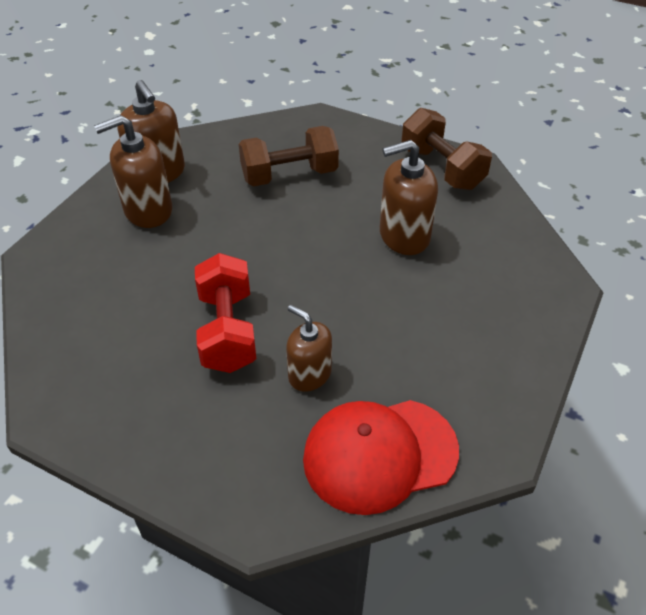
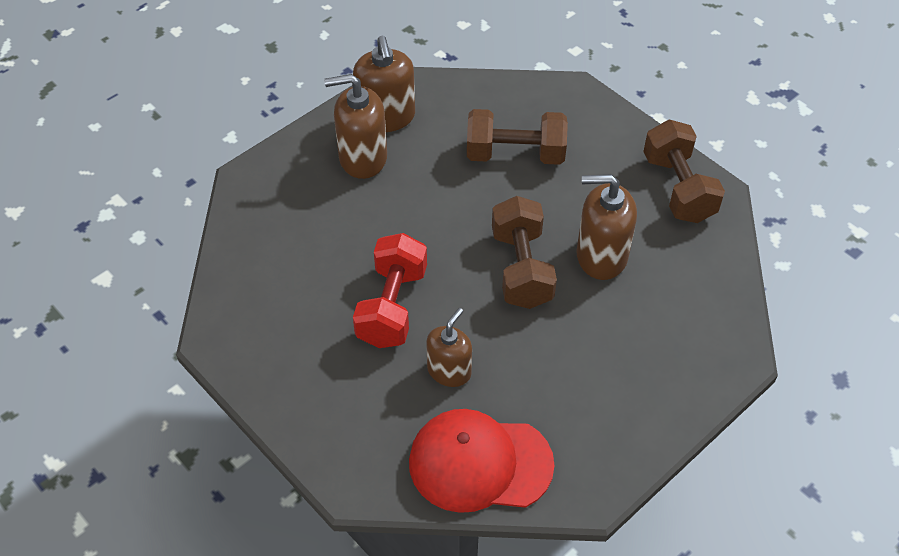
camera: 20 degrees right, 5 degrees up
brown soap dispenser [286,305,332,392] -> brown soap dispenser turned 60 degrees clockwise [426,308,472,387]
none -> brown dumbbell [492,196,557,309]

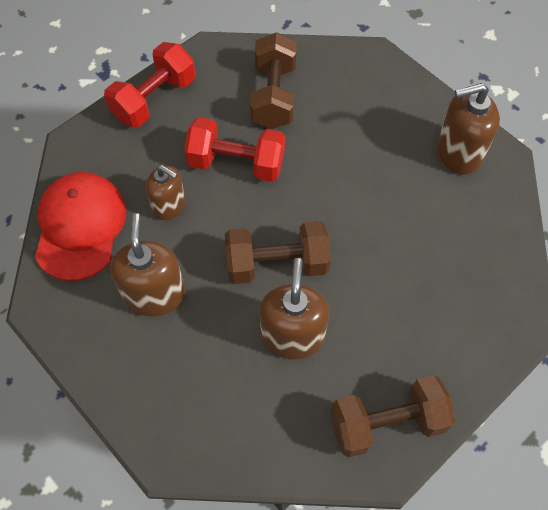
camera: 90 degrees right, 10 degrees up
brown soap dispenser [324,74,387,179] -> brown soap dispenser moved to [110,213,186,316]
brown dumbbell [467,109,568,165] -> brown dumbbell moved to [250,32,297,129]
none -> red dumbbell [104,42,196,128]

